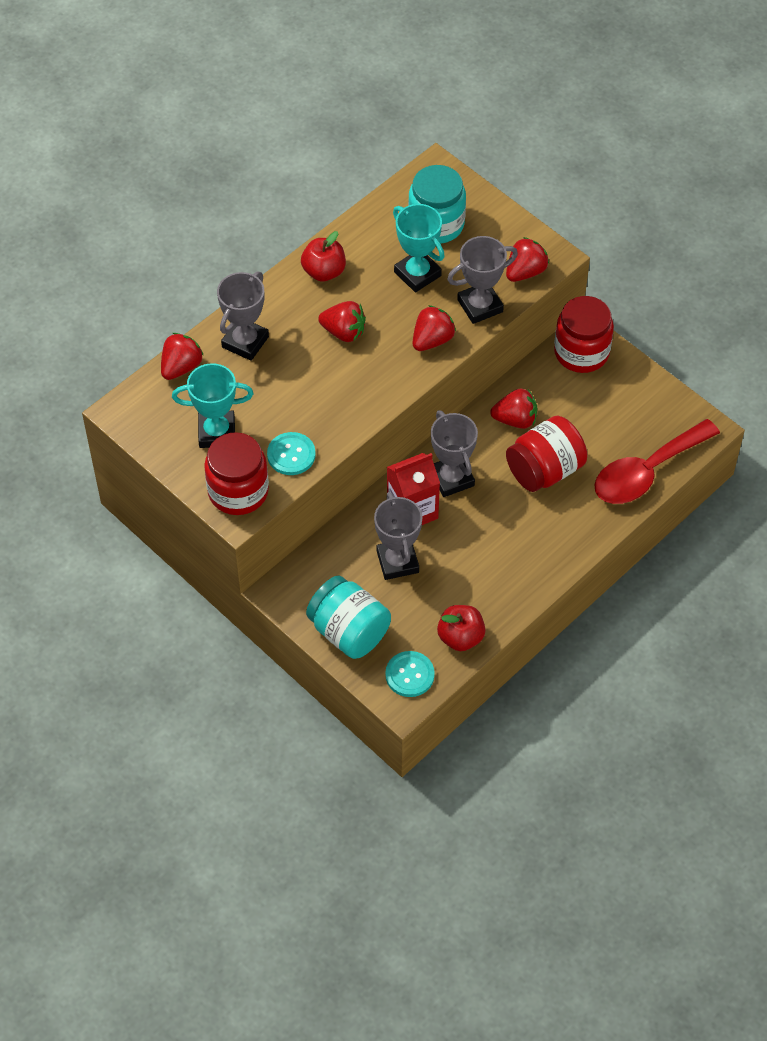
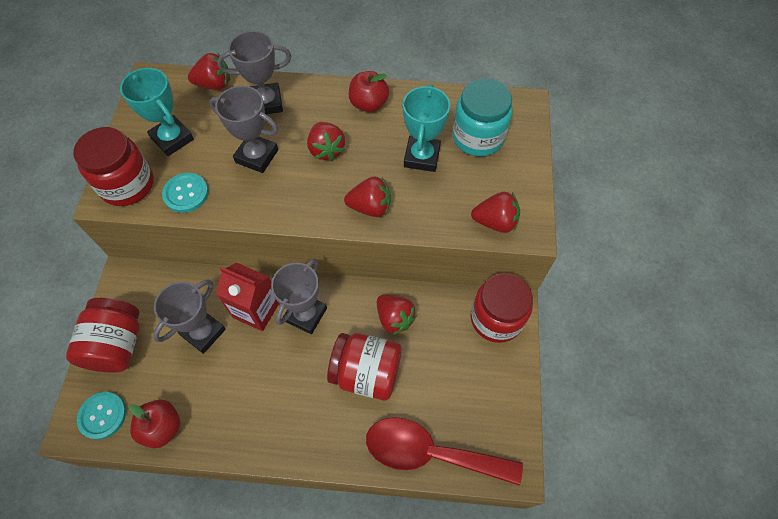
camera: 50 degrees right, 5 degrees up
turquoise jar [306,576,391,659] -> red jar [66,298,140,372]
grey trophy [447,236,518,324] -> grey trophy moved to [209,86,278,173]

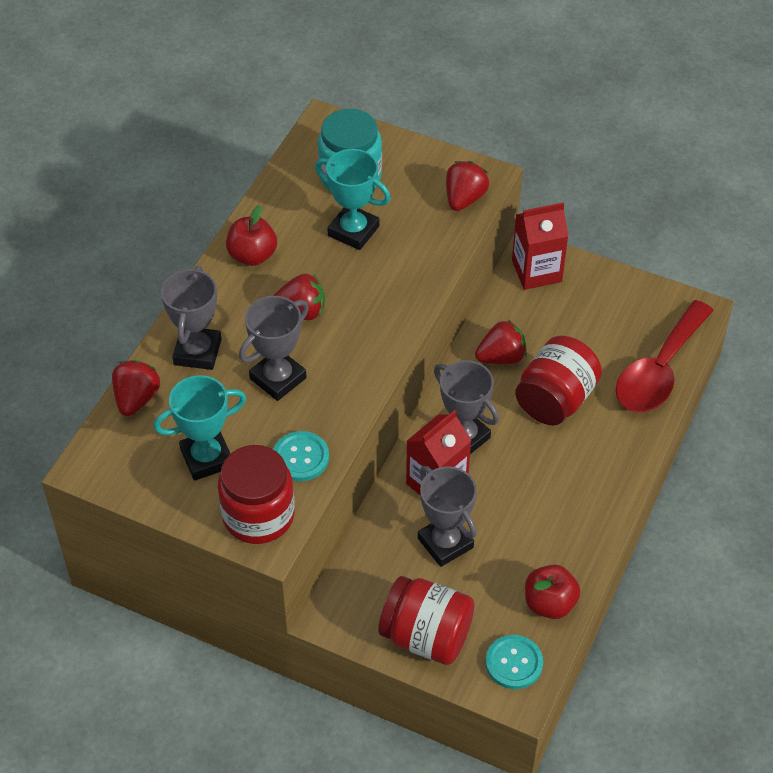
camera: 70 degrees left, 10 degrees down
red strawberry [344,176,391,217] -> none
red jar [471,273,533,343] -> red carton [512,202,568,290]

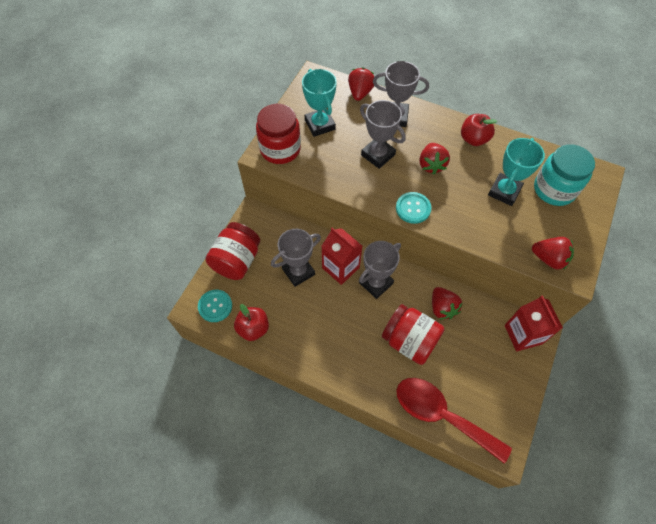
camera: 90 degrees right, 10 degrees up
red strawberry [112,360,160,416] -> red strawberry turned 90 degrees counterclockwise [348,67,374,101]
turquoise button [273,431,329,481] -> turquoise button moved to [396,192,431,224]

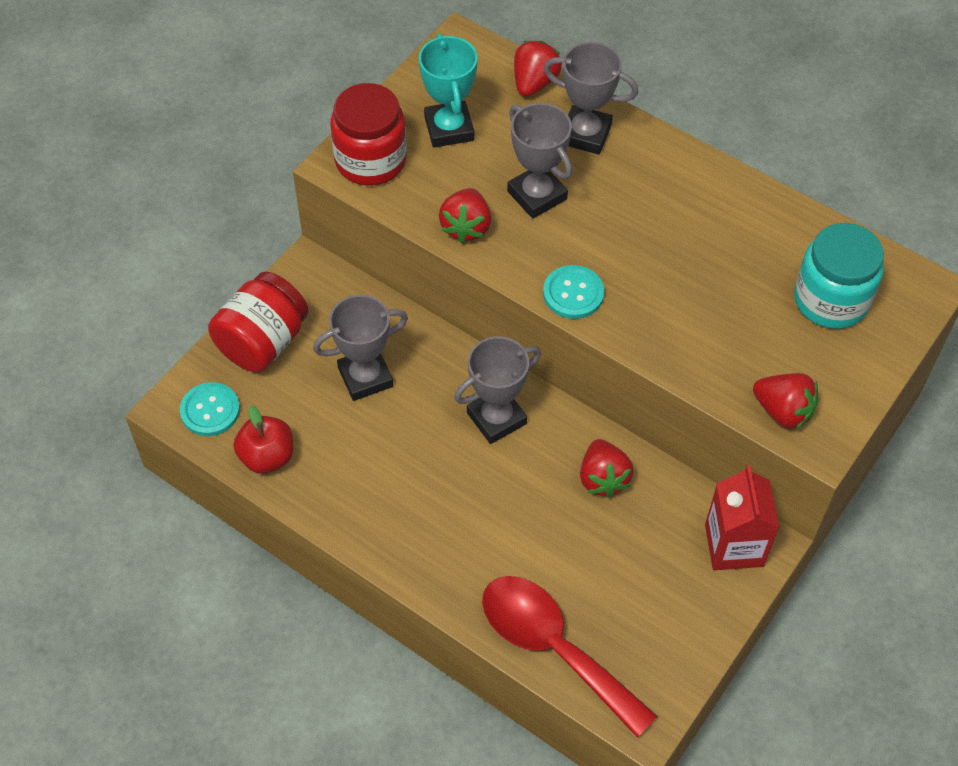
camera: 10 degrees right, 5 degrees down
red carton [322,227,362,285] -> none
red jar [382,304,445,365] -> none
red strawberry [419,143,450,175] -> red strawberry moved to [439,188,491,243]
red apple [461,114,497,146] -> none
turquoise trophy [488,138,545,206] -> none

